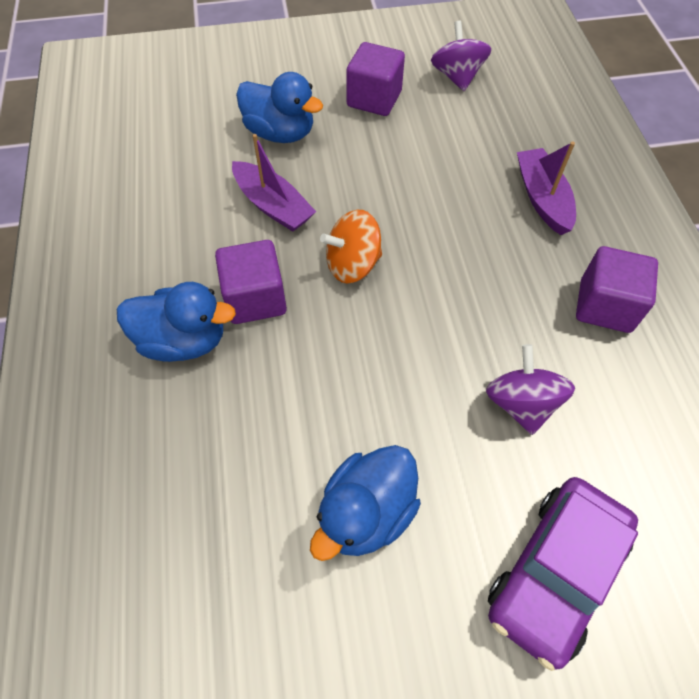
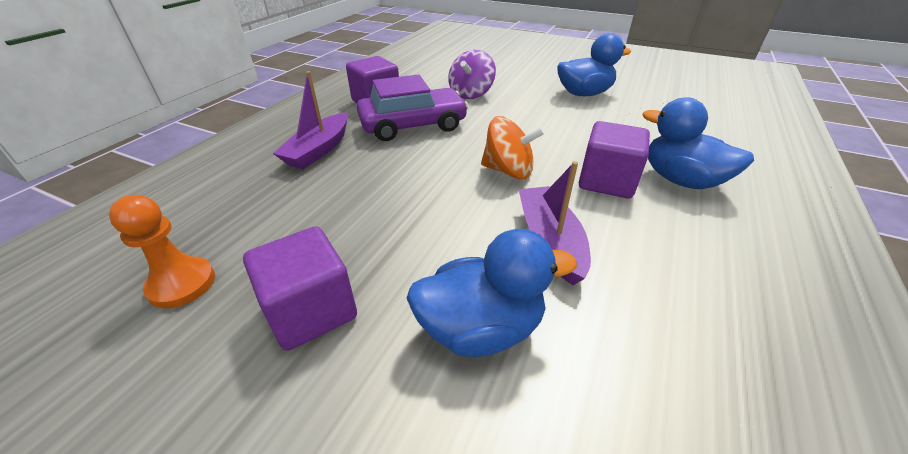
camera: 145 degrees left, 20 degrees down
blue duck [236,72,323,143] -> blue duck turned 105 degrees clockwise [407,229,577,357]
purple spinning top [431,21,491,91] -> orange pawn [109,195,215,308]
purple car [488,477,638,671] -> purple car moved to [357,74,468,141]

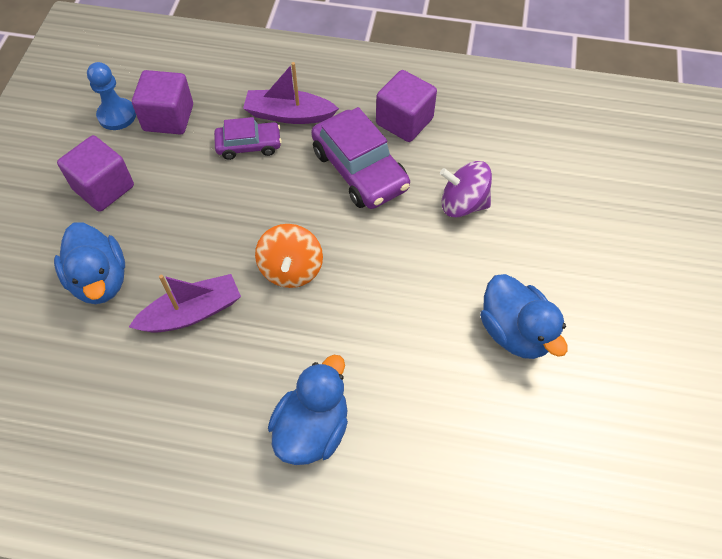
camera: 75 degrees right, 20 degrees up
orange pawn [109,195,215,308] -> blue pawn [87,62,136,130]
purple cube [579,121,650,198] -> purple cube moved to [132,70,193,135]
none -> purple car [214,117,282,160]

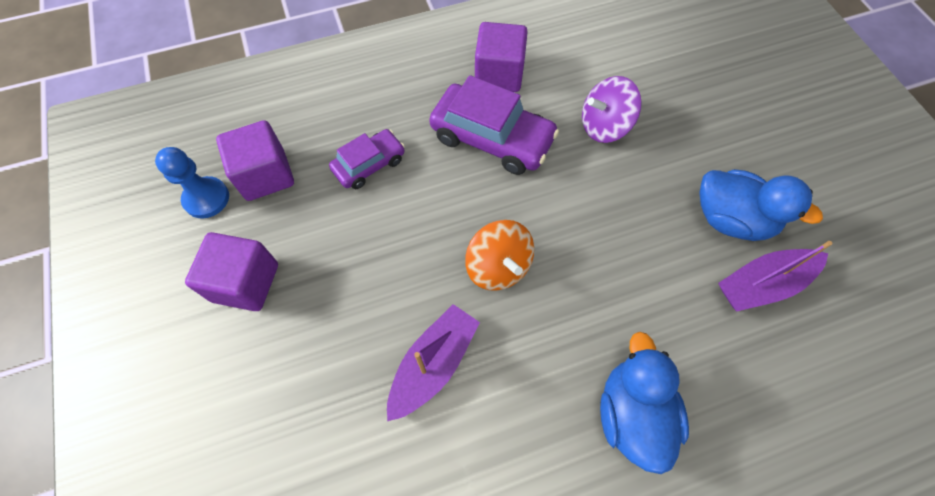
camera: 30 degrees left, 5 degrees up
blue duck [54,223,125,304] -> none
purple boat [243,62,339,124] -> purple boat moved to [718,241,832,311]

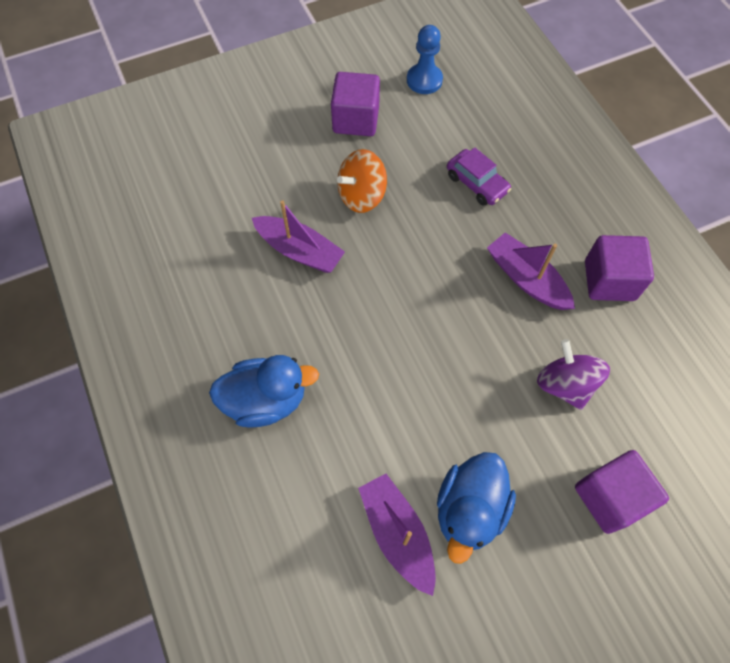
camera: 85 degrees right, 0 degrees up
purple cube [216,120,294,201] -> purple cube moved to [575,450,669,534]
purple car [429,75,559,175] -> purple boat [487,232,575,310]
orange spinning top [465,220,534,291] -> orange spinning top moved to [337,149,387,213]

